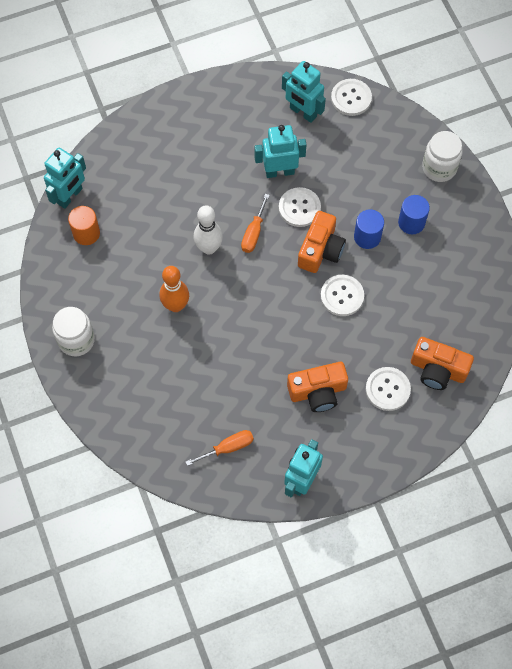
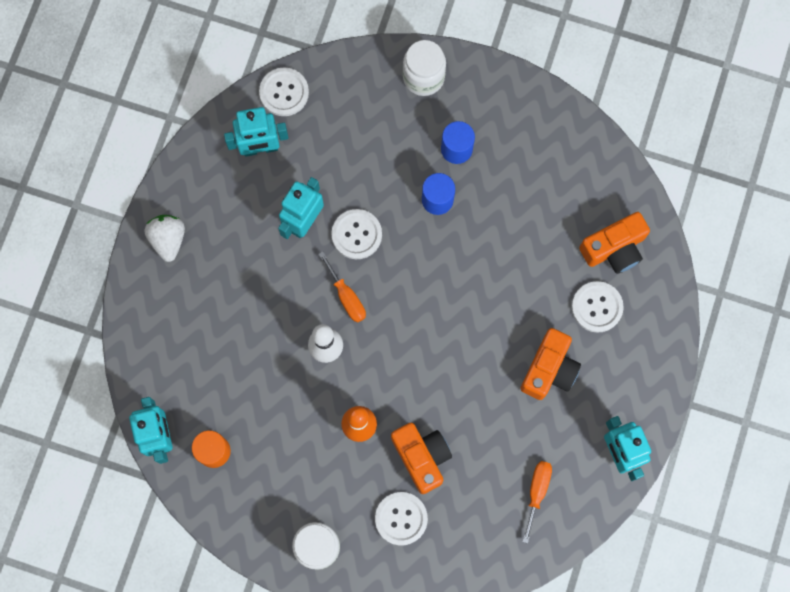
camera: 50 degrees left, 10 degrees up
orange camera [298,211,346,273] -> orange camera moved to [391,423,452,494]
white button [321,275,364,316] -> white button moved to [375,492,428,545]
none -> white strawberry [144,215,185,262]

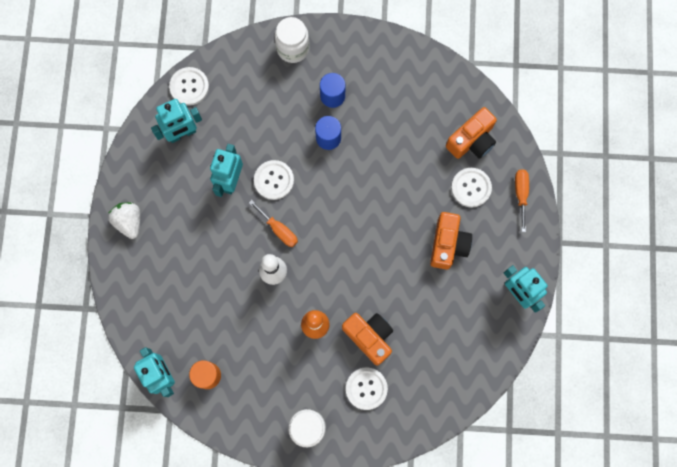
camera: 15 degrees left, 0 degrees up
orange screwdriver [522,461,552,543] -> orange screwdriver moved to [515,169,529,232]

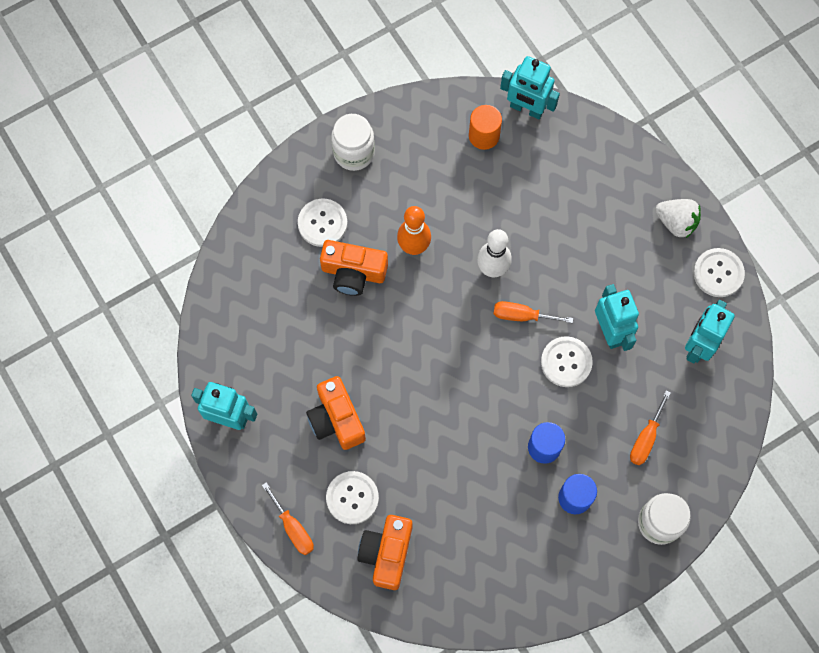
camera: 145 degrees right, 5 degrees down
white button [169,67,209,106] -> white button moved to [693,248,745,297]
none -> orange screwdriver [630,391,671,465]

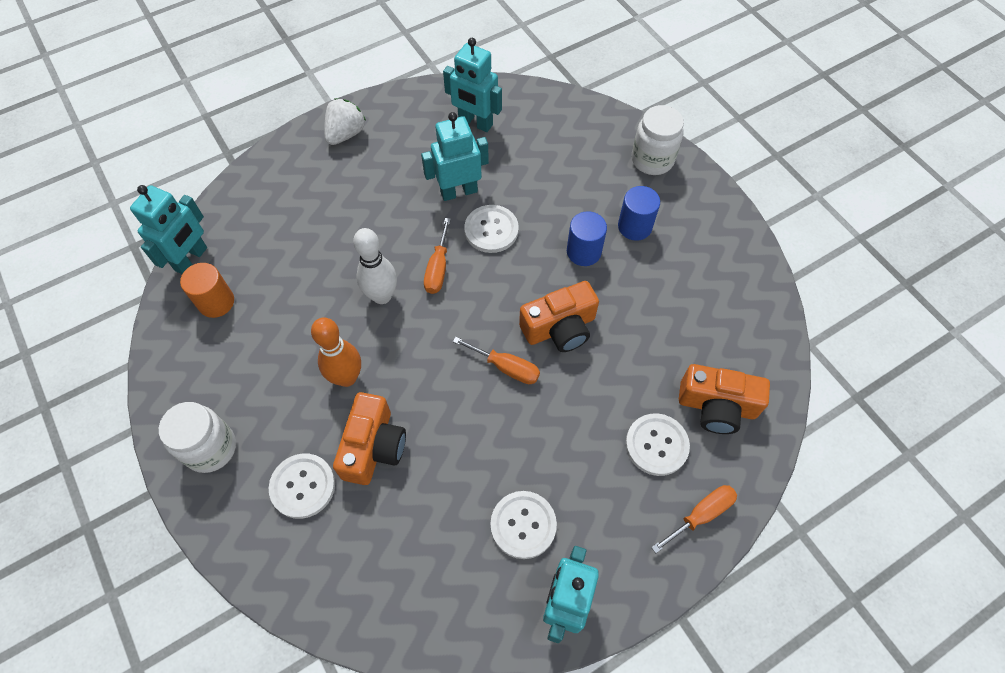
camera: 90 degrees left, 10 degrees down
orange camera [306,376,366,450] -> orange camera moved to [519,281,599,352]
orange screwdriver [630,391,671,465] -> orange screwdriver moved to [453,337,540,384]
white button [693,248,745,297] -> white button moved to [490,491,557,559]

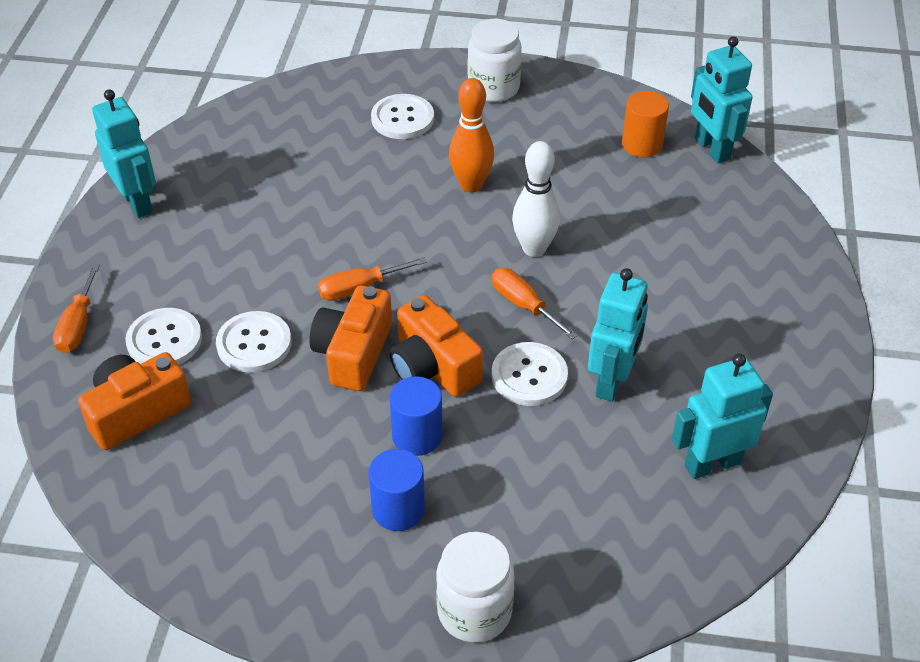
camera: 130 degrees right, 15 degrees down
white strawberry [324,99,366,145] -> none
orange camera [333,392,406,485] -> orange camera moved to [390,295,483,397]
white button [490,491,557,559] -> white button moved to [216,311,291,373]

